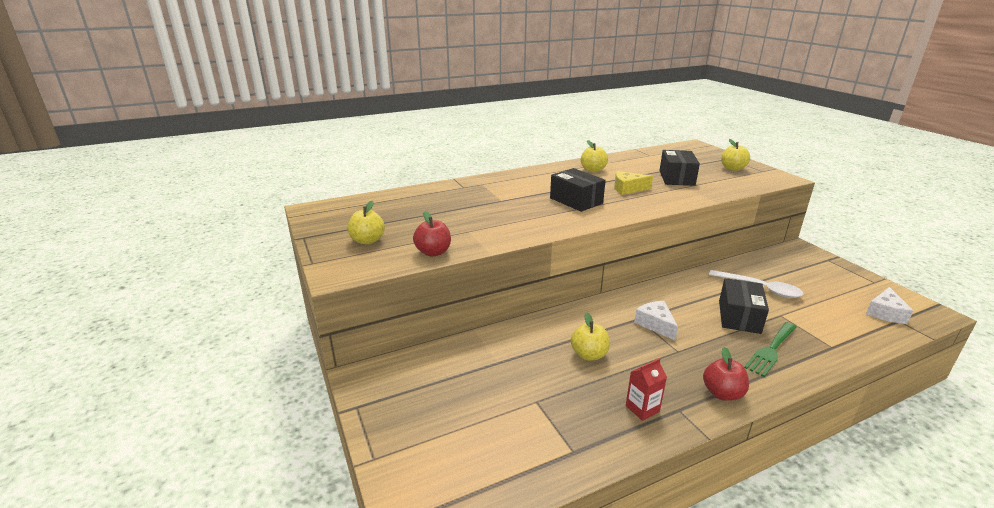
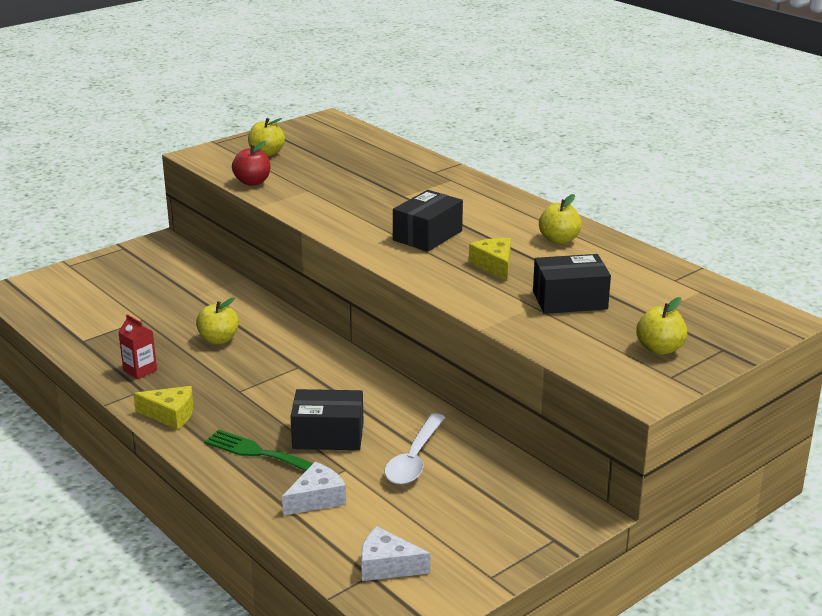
camera: 75 degrees right, 0 degrees up
white cheese [634,301,678,340] -> white cheese moved to [282,462,346,516]
red apple [703,347,749,401] -> yellow cheese [133,386,193,430]

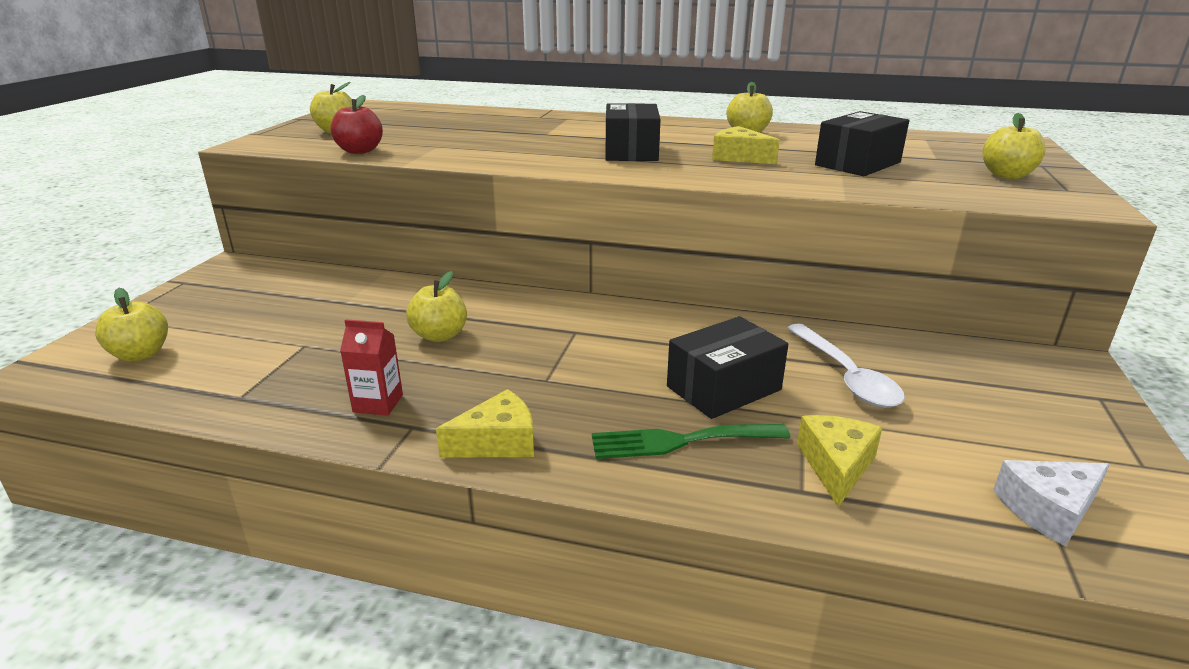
camera: 35 degrees left, 0 degrees up
white cheese [282,462,346,516] -> yellow cheese [797,415,882,507]
none -> yellow apple [95,288,168,362]

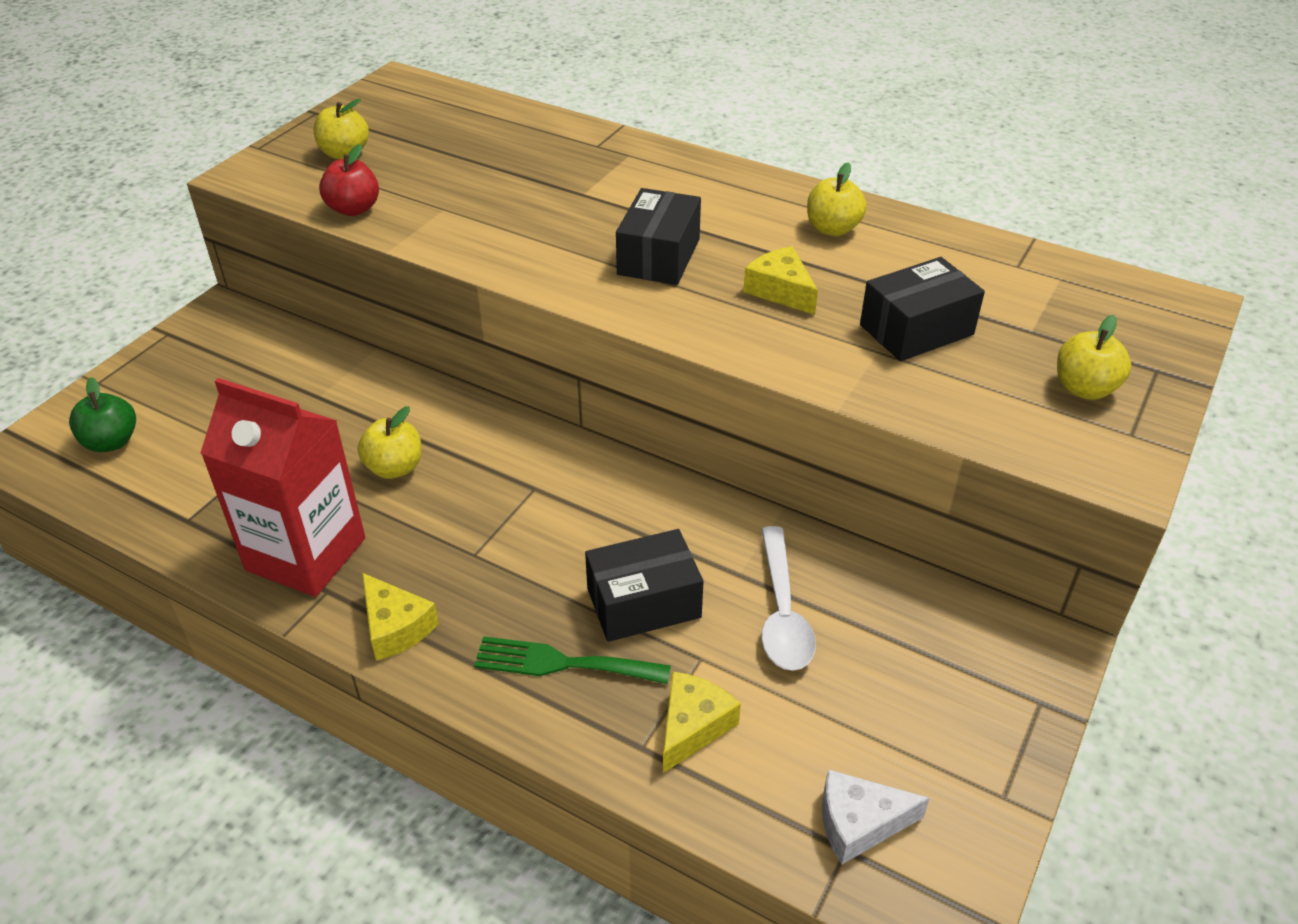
camera: 15 degrees right, 15 degrees up
yellow apple [95,288,168,362] -> green apple [69,377,136,452]
red carton [340,319,403,416] -> red carton [200,378,365,597], size x2.33
yellow cheese [436,389,534,458] -> yellow cheese turned 60 degrees clockwise [362,573,439,661]

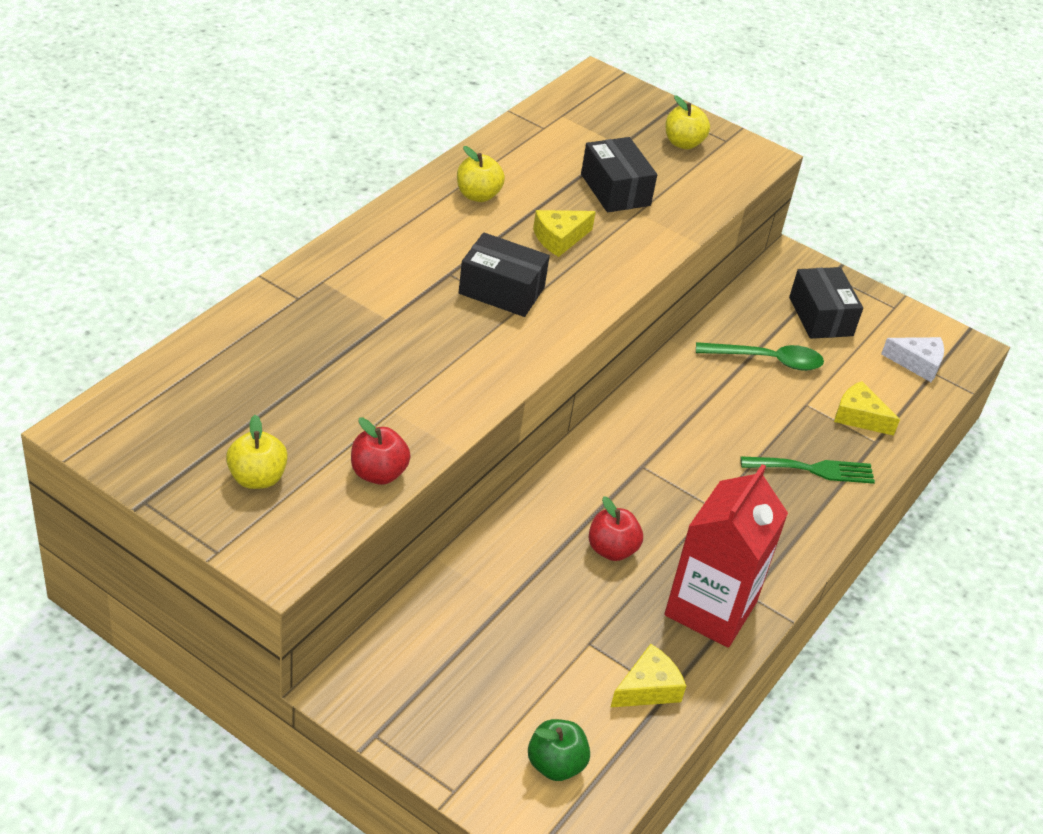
camera: 90 degrees left, 0 degrees up
yellow apple [358,406,421,479] -> red apple [589,496,643,561]
yellow cheese [362,573,439,661] -> yellow cheese moved to [610,644,686,708]
green fork [474,636,671,684] -> green fork turned 105 degrees counterclockwise [740,456,875,484]
black box [585,529,704,642] -> black box moved to [789,267,863,339]
white spoon [761,526,816,671] -> green spoon [696,342,824,371]
white cheese [822,769,930,865] -> white cheese turned 75 degrees counterclockwise [881,337,944,382]

